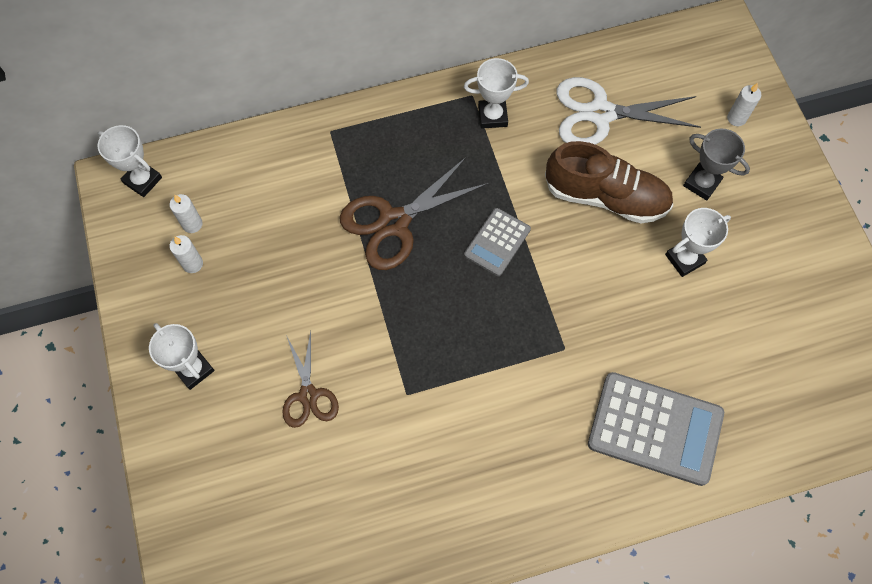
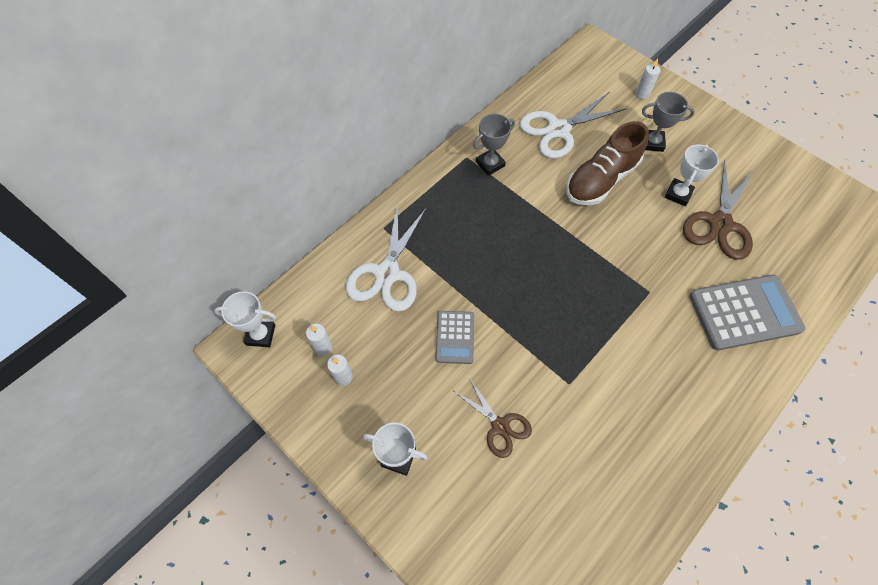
camera: 30 degrees left, 5 degrees down
brown scissors [340,156,489,270] -> brown scissors moved to [683,159,754,260]
white trophy [464,58,529,129] -> grey trophy [473,113,515,176]
grey calculator [464,208,531,276] -> grey calculator moved to [436,311,474,364]
brown shoe [545,141,673,224] -> brown shoe turned 150 degrees clockwise [566,121,649,205]
none -> white scissors [346,201,427,312]

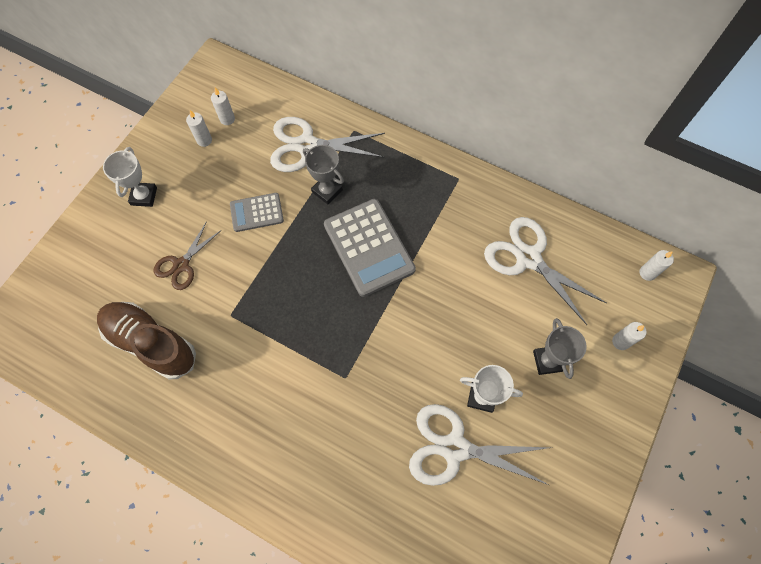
camera: 75 degrees right, 5 degrees up
white trophy [214,291,276,347] -> none
grey trophy [473,113,515,176] -> grey trophy moved to [303,145,344,204]
brown shoe [566,121,649,205] -> brown shoe moved to [97,302,196,380]
brown scissors [683,159,754,260] -> white scissors [409,404,550,486]
grey calculator [689,275,805,350] -> grey calculator moved to [324,199,416,297]
none -> white candle [639,250,674,281]

